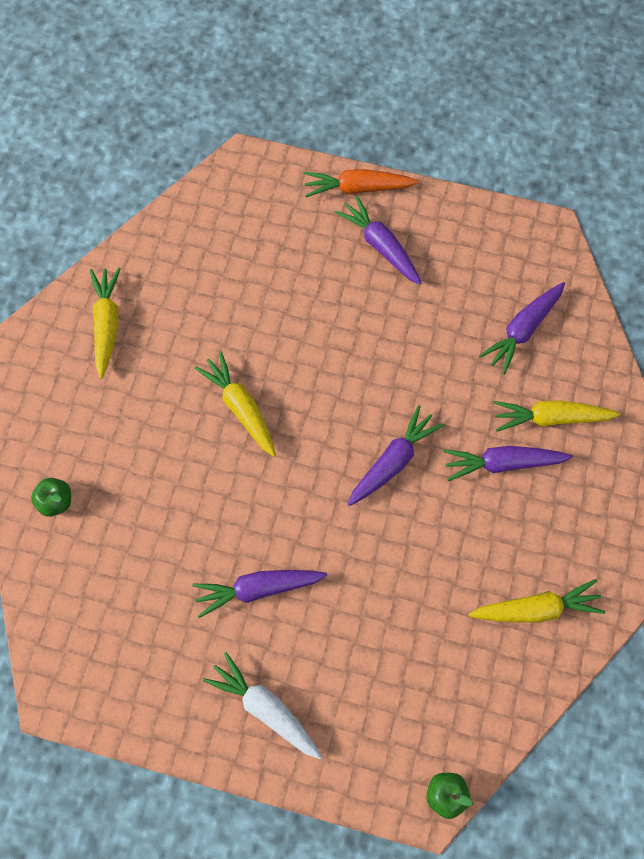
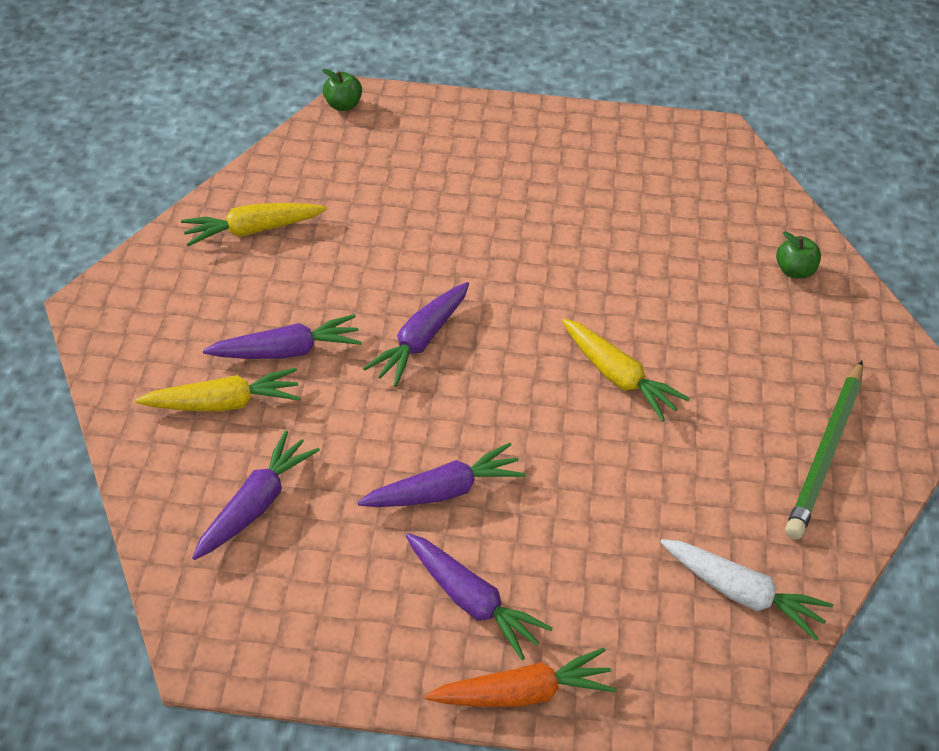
camera: 170 degrees right, 20 degrees down
yellow carrot [90,268,121,379] -> green pencil [785,360,863,539]
purple carrot [192,570,327,618] -> purple carrot moved to [357,443,526,507]
white carrot [203,652,322,759] -> white carrot moved to [660,539,833,641]

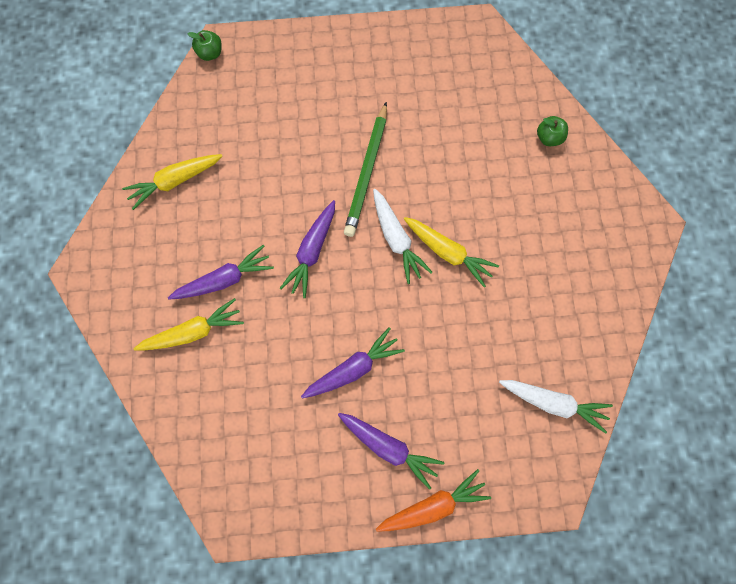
camera: 10 degrees left, 25 degrees up
purple carrot [192,430,320,560] -> none
green pencil [785,360,863,539] -> green pencil moved to [344,102,387,237]
none -> white carrot [373,189,432,284]

